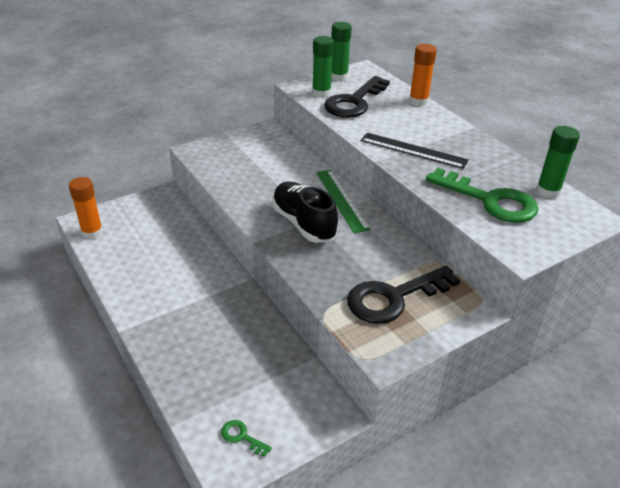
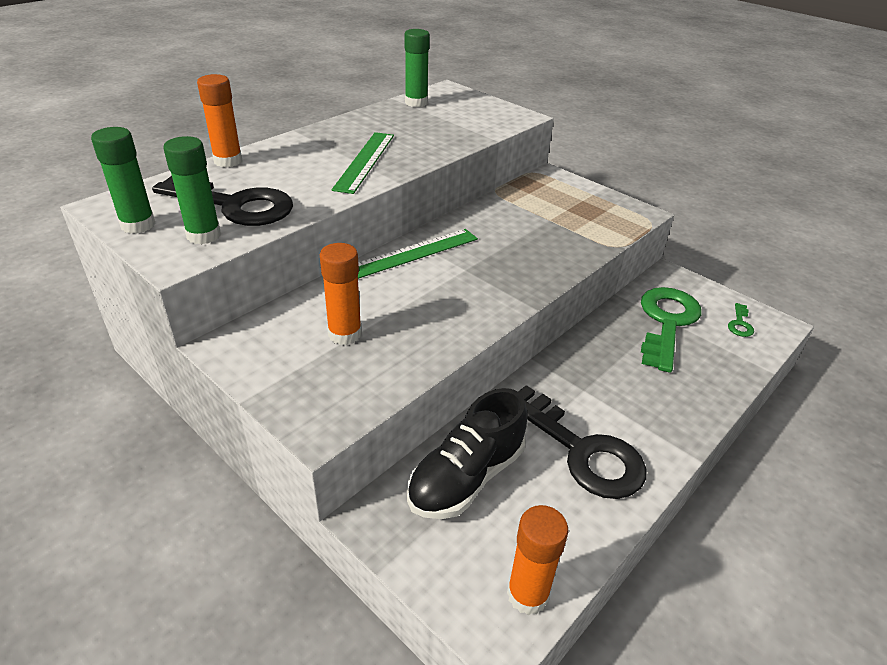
camera: 105 degrees left, 0 degrees up
black shoe [272,182,338,243] -> black shoe moved to [407,388,527,519]
black key [347,266,460,324] -> black key moved to [518,385,646,499]
black ruler [361,133,469,169] -> green ruler [332,132,394,194]
green key [426,168,538,223] -> green key moved to [641,287,702,373]
none -> orange glue stick [320,243,362,345]

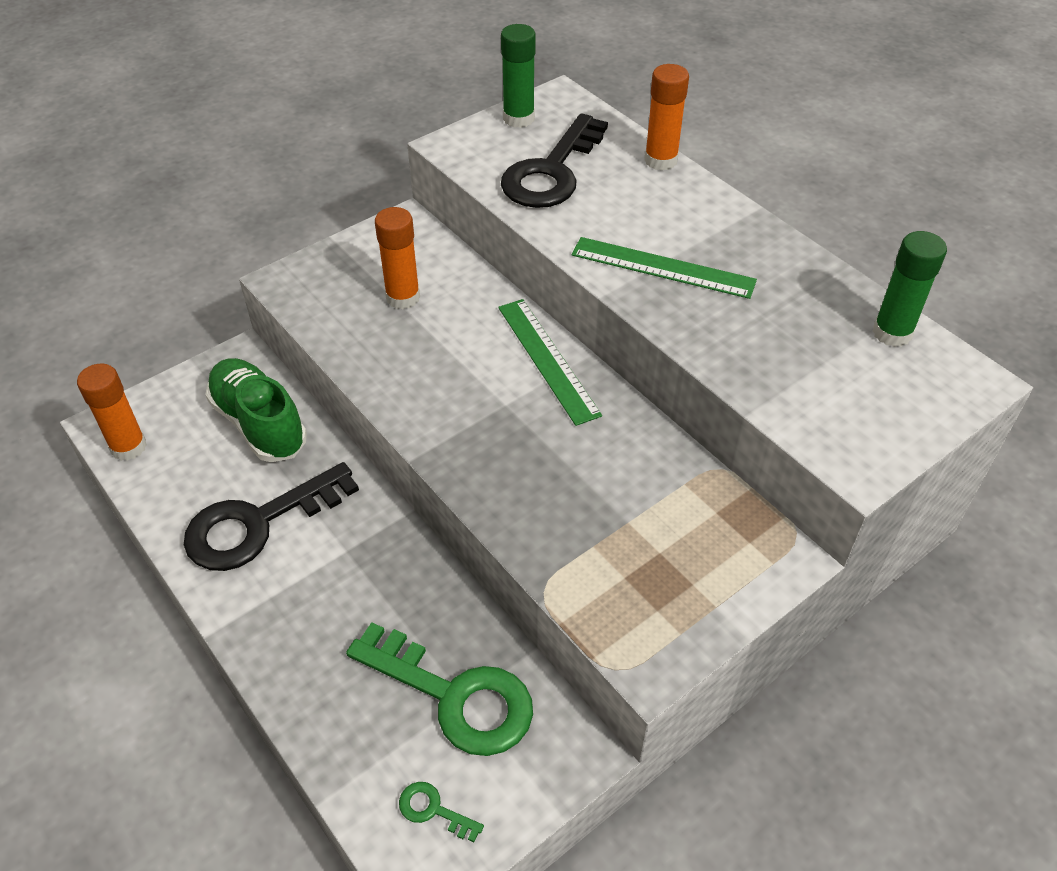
camera: 100 degrees right, 10 degrees up
green glue stick [163,136,221,244] -> none
black shoe [407,388,527,519] -> green shoe [205,358,307,462]

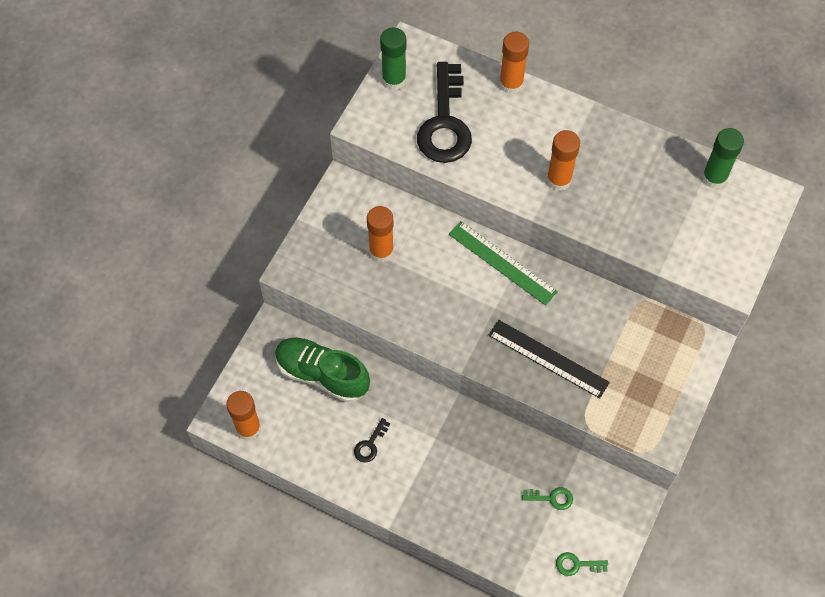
camera: 25 degrees left, 15 degrees up
black key [184,462,359,571] -> black key [354,418,390,462], size x0.41
green key [346,622,533,756] -> green key [522,487,573,510], size x0.41
green ruler [572,237,757,299] -> orange glue stick [546,130,580,191]
none -> black ruler [488,320,610,398]

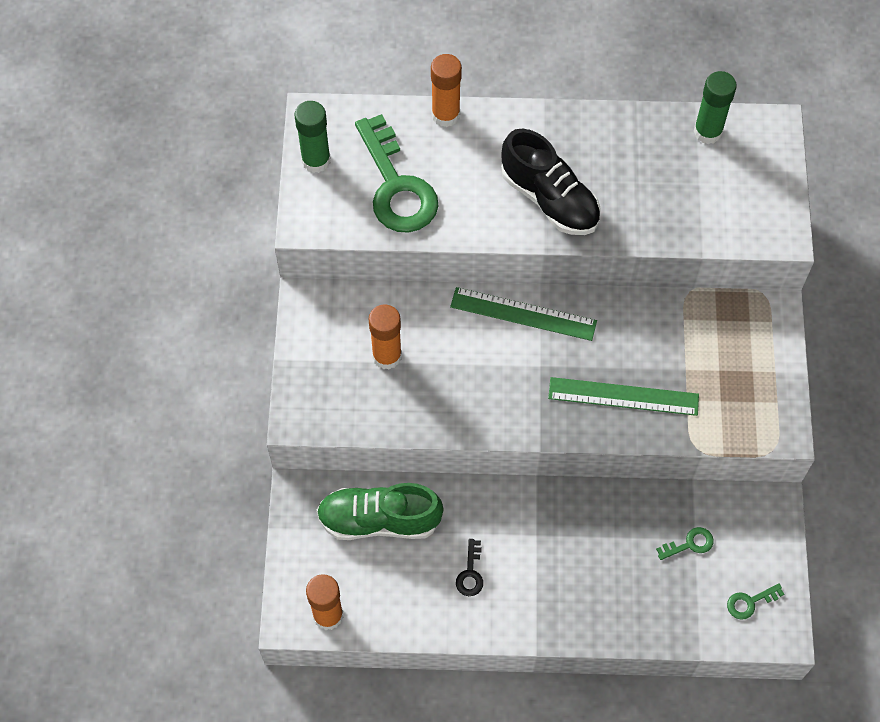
camera: 25 degrees left, 0 degrees up
black key [417,62,472,163] -> green key [355,114,438,233]
black ruler [488,320,610,398] -> green ruler [548,377,699,416]
orange glue stick [546,130,580,191] -> black shoe [501,128,601,235]

